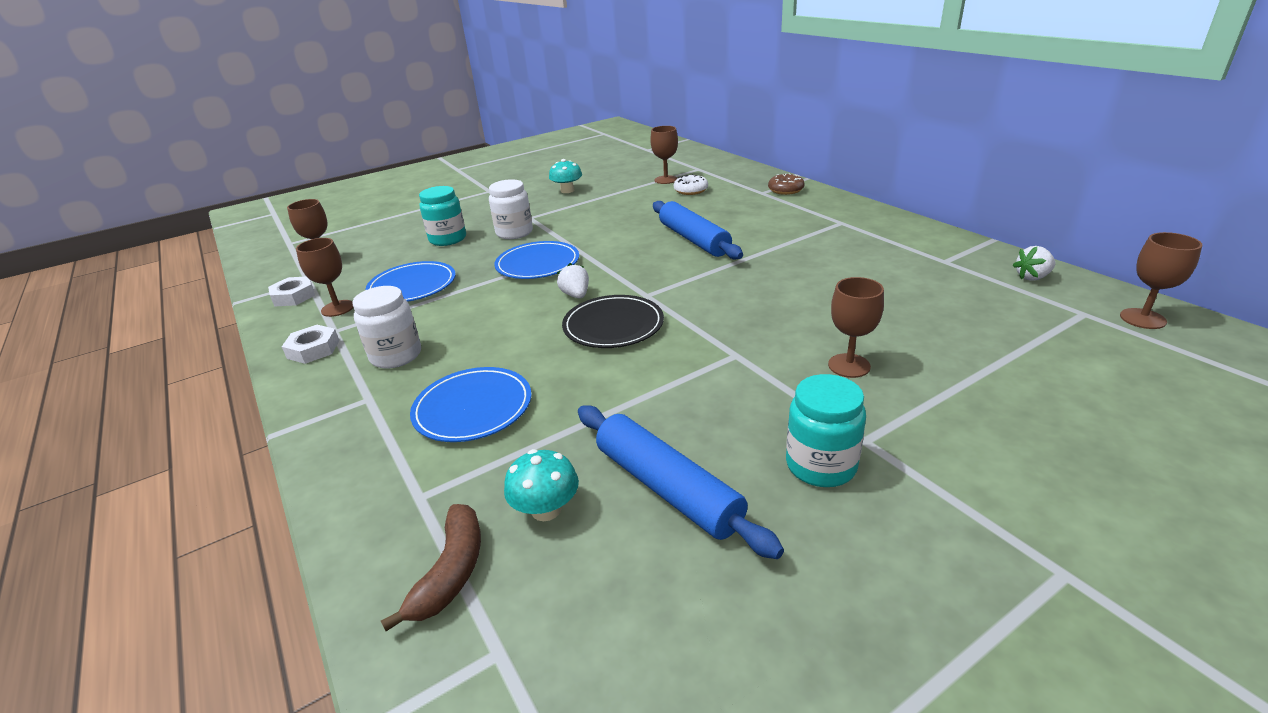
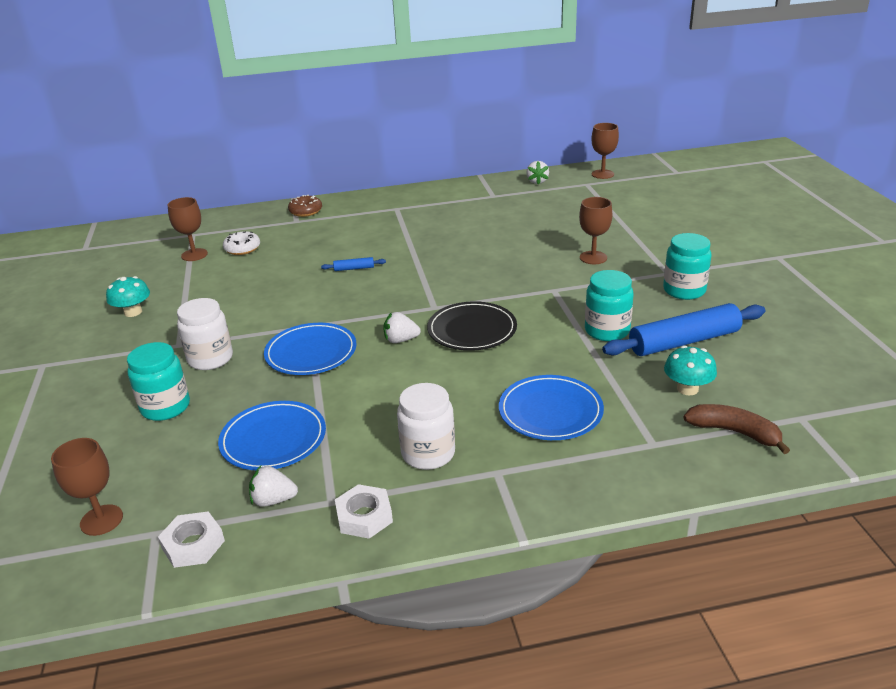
camera: 70 degrees left, 0 degrees up
brown goblet [296,238,354,317] -> white strawberry [249,466,298,507]
blue rolling pin [653,201,743,259] -> blue rolling pin [321,257,386,271], size x0.42
none -> turquoise jar [585,270,634,341]

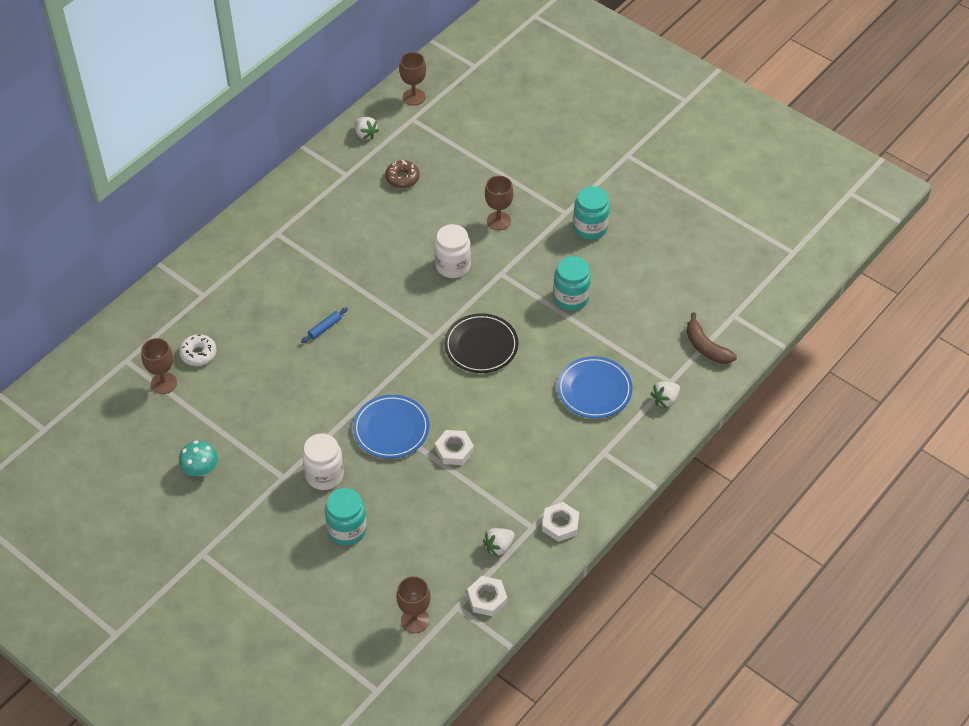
camera: 40 degrees left, 20 degrees up
blue plate [218,401,326,470] -> none
brown donut [288,195,322,217] -> brown donut moved to [385,160,420,188]
white strawberry [383,312,421,343] -> white strawberry moved to [651,381,680,408]
white jar [397,383,455,470] -> white jar moved to [435,224,471,278]
blue rolling pin [602,303,765,356] -> none
turquoise mushroom [664,345,717,395] -> none
brown banana [683,404,790,454] -> brown banana turned 120 degrees counterclockwise [686,312,737,364]
none -> white nut [435,430,474,465]

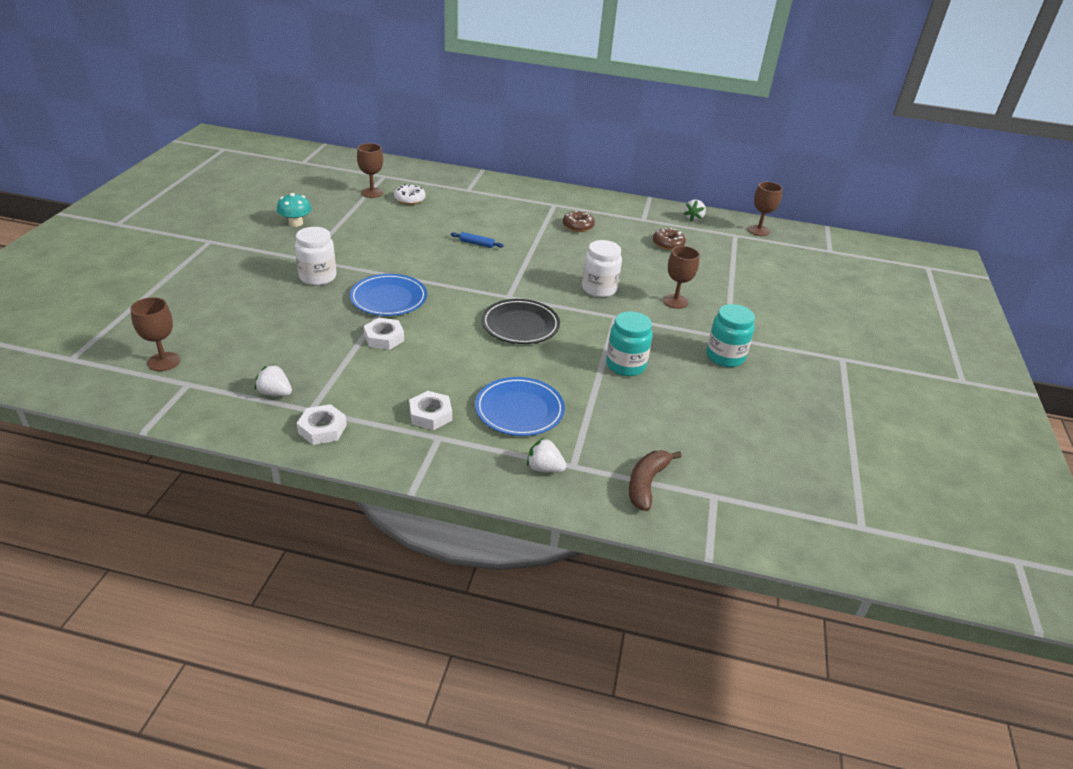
camera: 60 degrees right, 15 degrees down
turquoise jar [325,488,367,545] -> none
white nut [467,576,507,616] -> white nut moved to [409,391,452,430]
none -> brown donut [563,211,595,232]

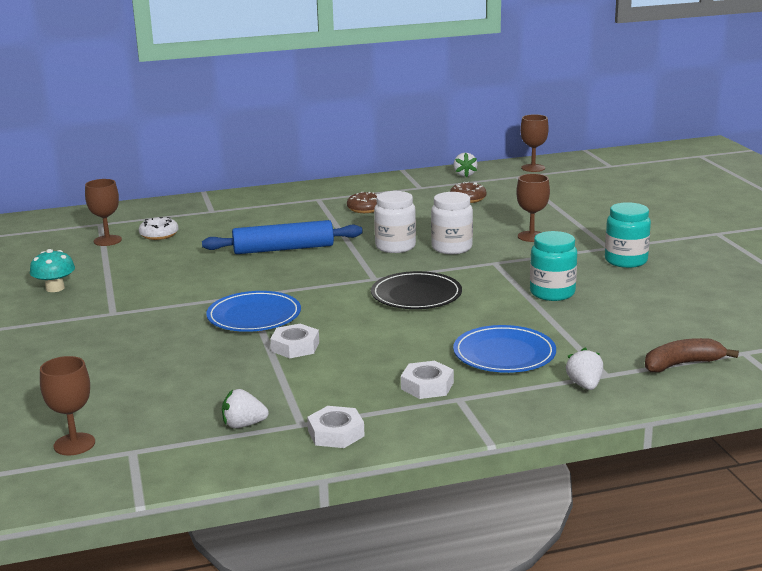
camera: 25 degrees left, 15 degrees down
white jar [295,227,336,286] -> white jar moved to [374,191,416,253]
blue rolling pin [451,232,504,248] -> blue rolling pin [202,220,363,254], size x2.36
white strawberry [527,438,566,472] -> white strawberry turned 90 degrees clockwise [566,348,603,390]
brown banana [629,451,682,511] -> brown banana turned 75 degrees clockwise [645,338,739,372]

